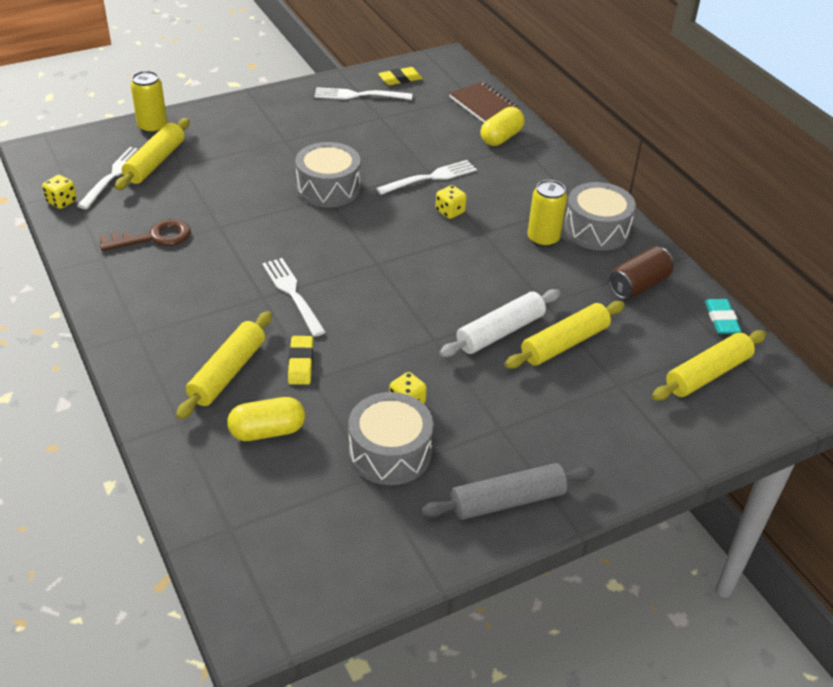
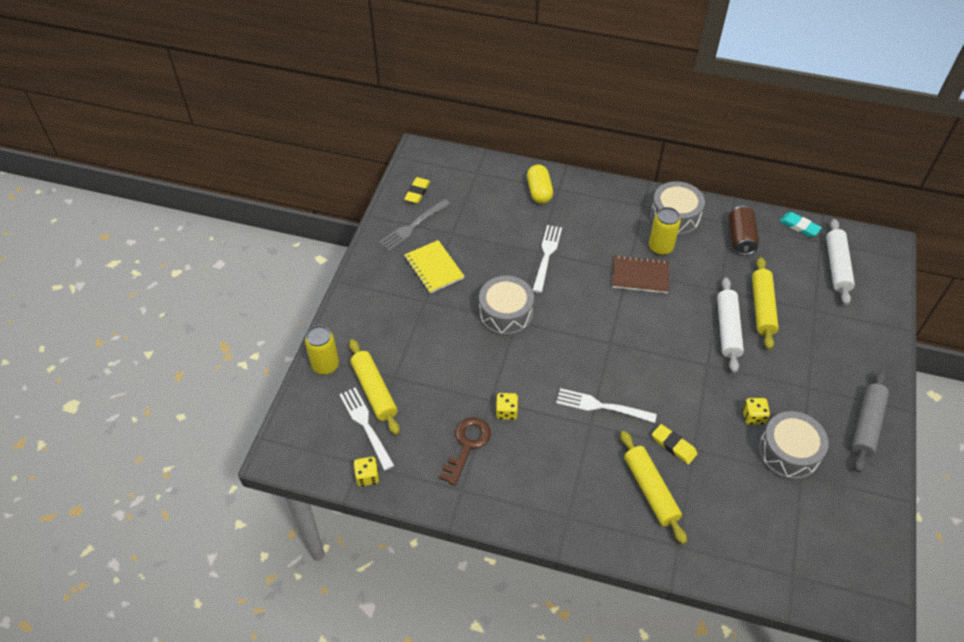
camera: 45 degrees left, 10 degrees up
yellow capsule [227,397,305,441] -> none
white fork [314,87,412,100] -> grey fork [379,199,450,251]
yellow dice [435,185,467,219] -> yellow dice moved to [495,393,518,420]
brown notebook [449,82,520,122] -> brown notebook moved to [612,255,669,293]
yellow rolling pin [652,330,766,400] -> white rolling pin [826,219,855,305]
none -> yellow notebook [404,240,464,293]

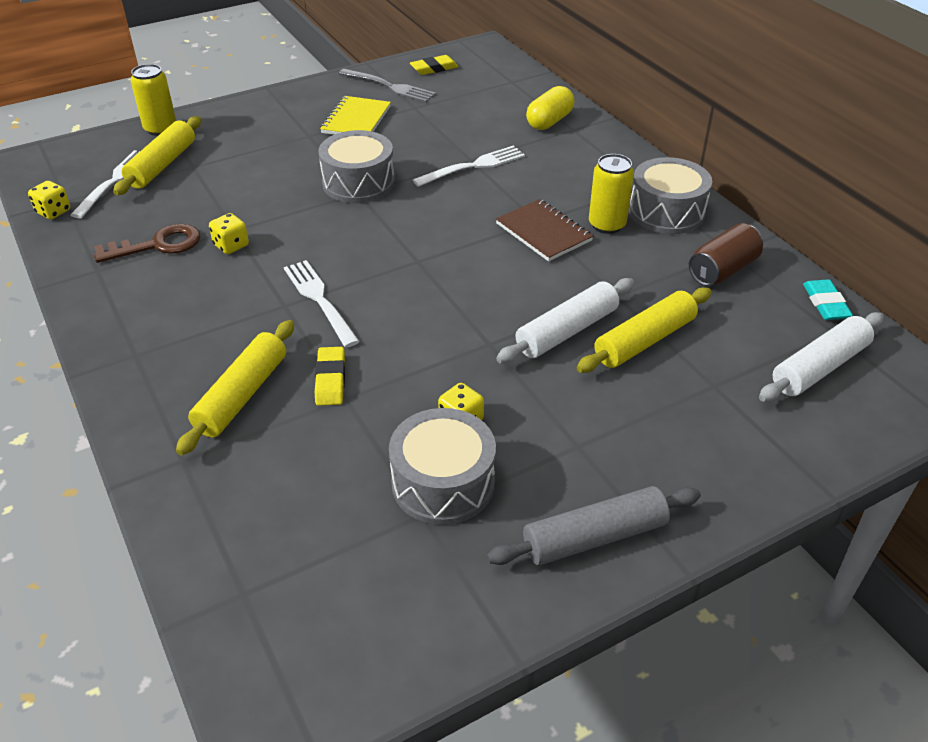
camera: 45 degrees right, 10 degrees down
grey fork [379,199,450,251] -> grey fork turned 150 degrees counterclockwise [339,68,436,102]

